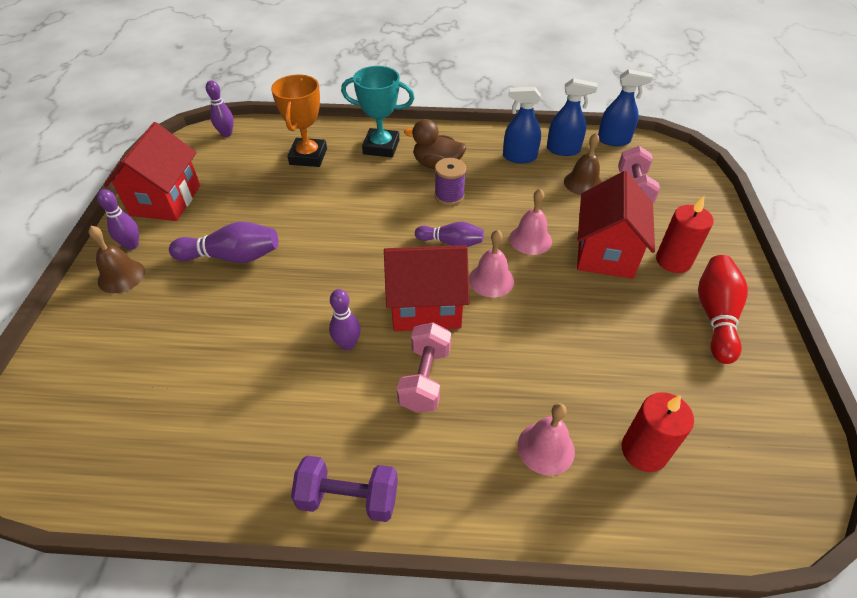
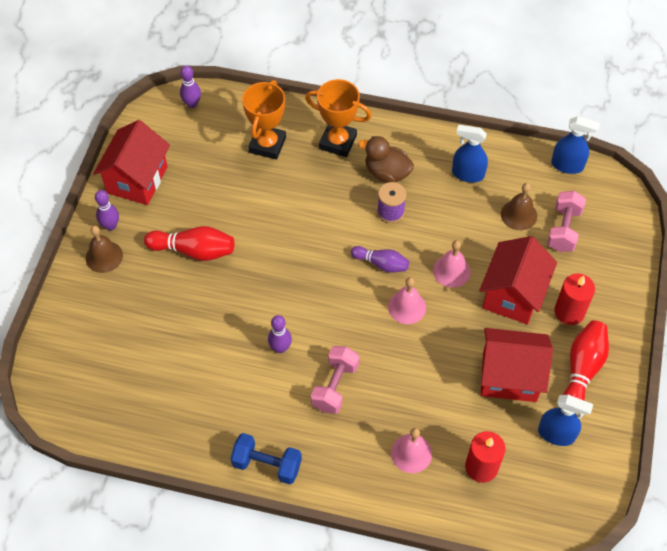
camera: 10 degrees right, 10 degrees up
purple bowling pin [169,222,278,263] -> red bowling pin [144,226,234,261]
purple dumbbell [291,456,398,522] -> blue dumbbell [230,433,302,484]
turquoise trophy [341,66,414,157] -> orange trophy [305,79,372,157]
red house [384,245,469,331] -> red house moved to [481,328,553,402]
blue spray bottle [547,78,597,156] -> blue spray bottle moved to [538,395,593,446]

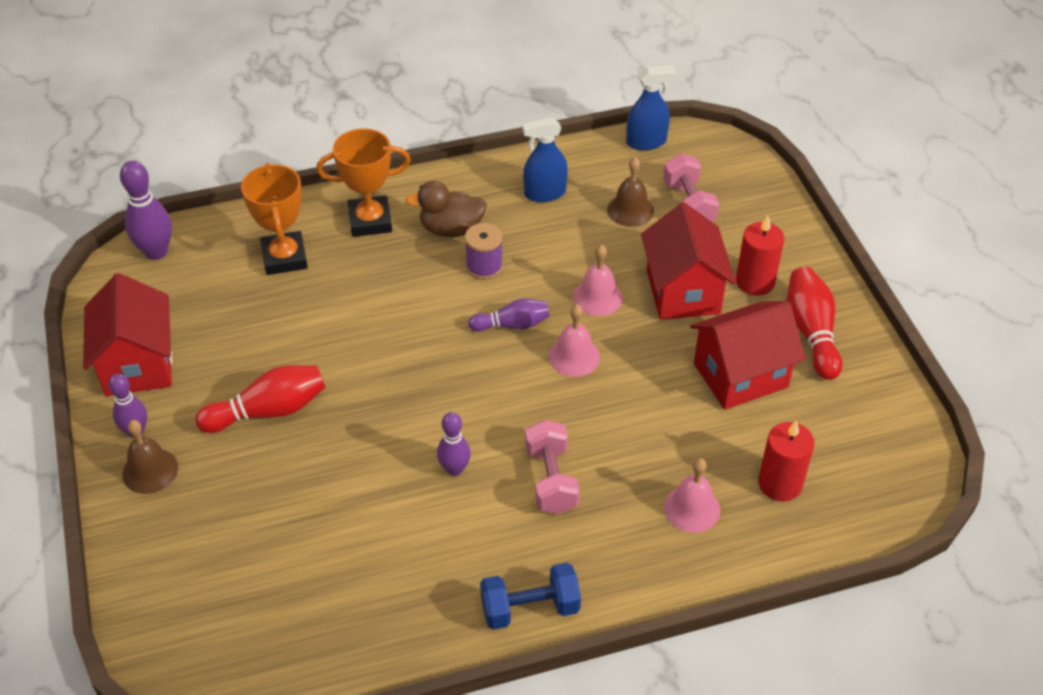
camera: 30 degrees left, 10 degrees down
purple bowling pin [180,65,201,108] -> purple bowling pin [120,161,172,260], size x1.52
blue spray bottle [538,395,593,446] -> none

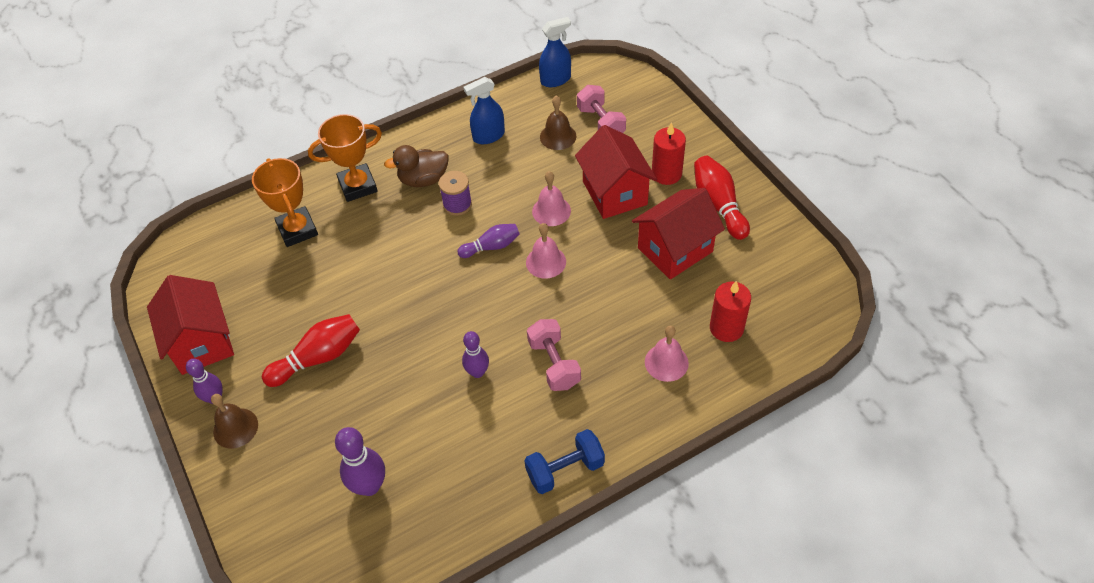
camera: 10 degrees left, 5 degrees up
purple bowling pin [120,161,172,260] -> purple bowling pin moved to [335,427,385,496]

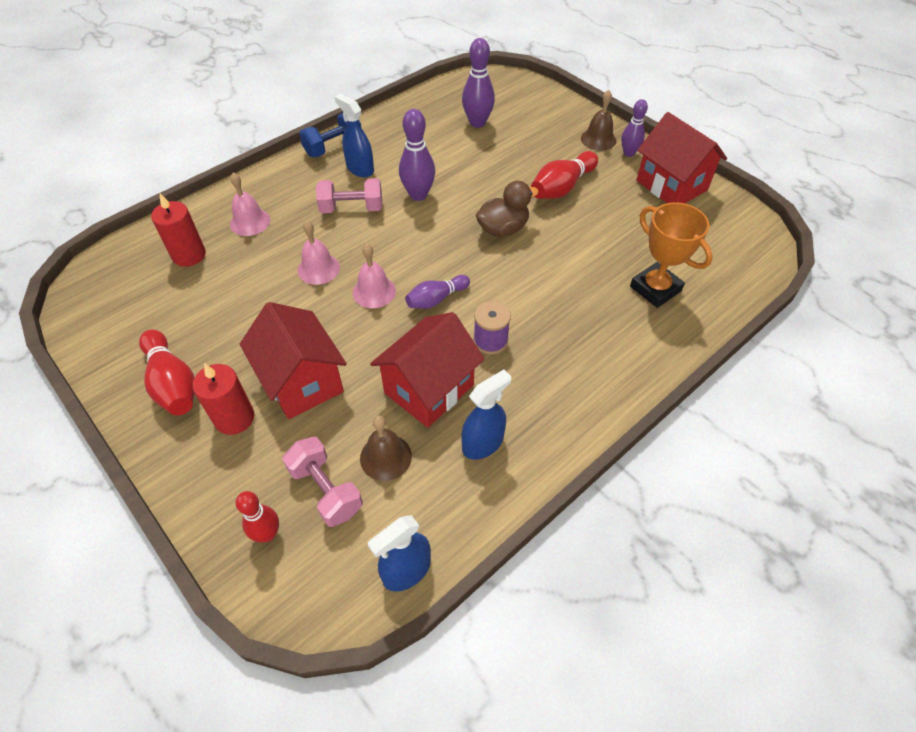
camera: 165 degrees right, 0 degrees up
orange trophy [308,114,382,202] -> none
brown duck [384,145,448,187] -> brown duck moved to [476,181,539,237]
purple bowling pin [462,331,489,378] -> purple bowling pin [399,109,435,201], size x1.52
pink dumbbell [527,319,581,391] -> pink dumbbell turned 60 degrees counterclockwise [316,178,382,213]
pink bell [532,171,571,226] -> pink bell moved to [298,220,340,285]
red house [632,188,725,279] -> red house moved to [370,312,484,428]
none -> red bowling pin [235,491,279,542]
none -> blue spray bottle [334,94,374,177]

